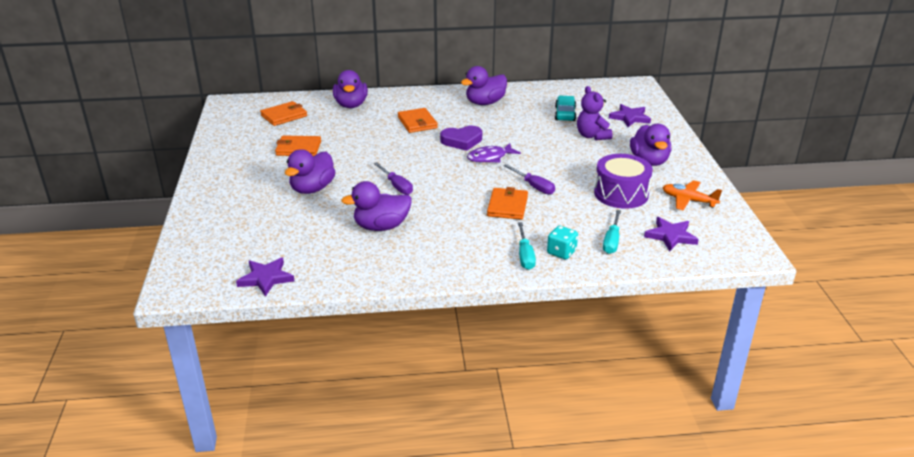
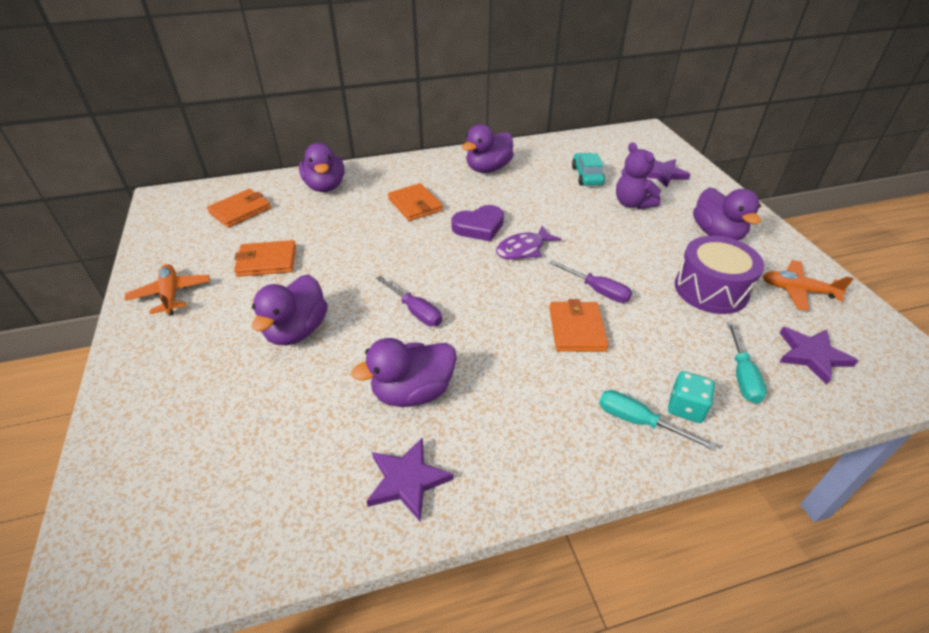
camera: 10 degrees left, 10 degrees up
purple star [236,257,294,297] -> purple star moved to [366,437,453,521]
turquoise screwdriver [518,222,536,270] -> turquoise screwdriver turned 135 degrees clockwise [599,390,716,451]
none -> orange plane [125,264,210,315]

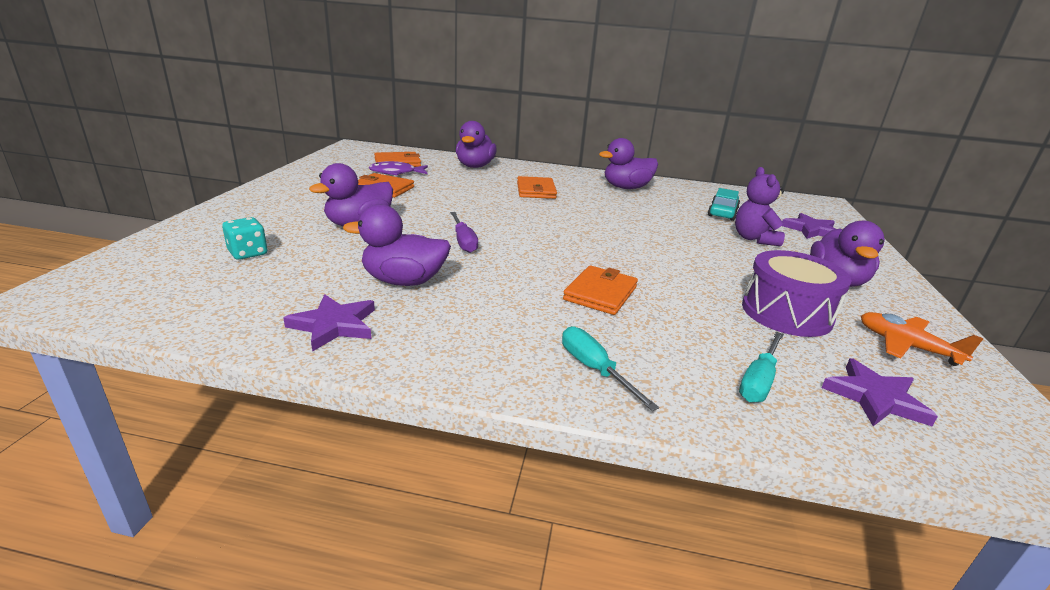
camera: 25 degrees right, 15 degrees down
orange plane [125,264,210,315] -> none
purple heart [451,205,504,241] -> none
purple fish [496,225,561,260] -> purple fish moved to [369,161,428,175]
purple screwdriver [549,260,632,303] -> none
turquoise dice [668,371,715,423] -> turquoise dice moved to [222,217,267,260]

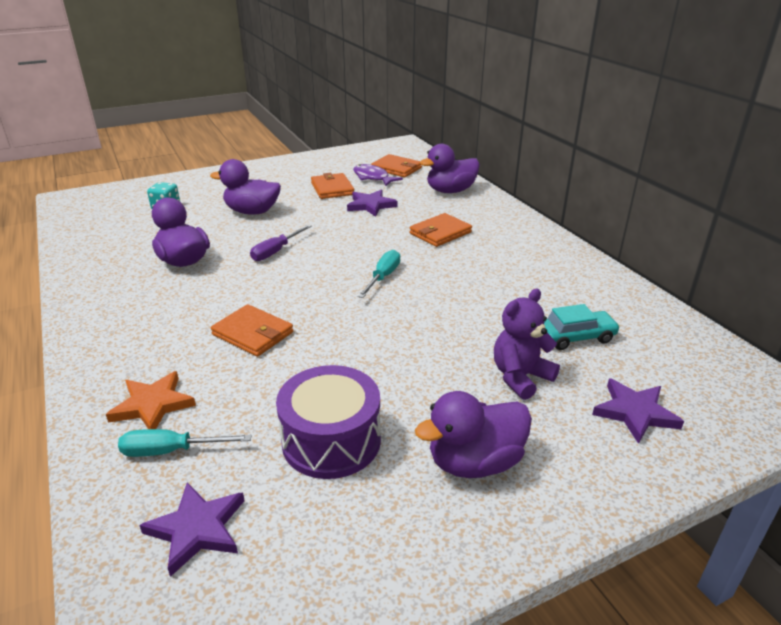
camera: 55 degrees right, 5 degrees up
purple star [283,294,375,352] -> purple star moved to [347,190,398,217]
turquoise screwdriver [562,326,659,411] -> turquoise screwdriver moved to [358,250,400,298]
orange wallet [563,265,638,315] -> orange wallet turned 45 degrees clockwise [211,304,293,357]
purple duck [599,138,658,189] -> none
orange plane [861,312,984,366] -> none
none -> orange star [106,371,196,429]

